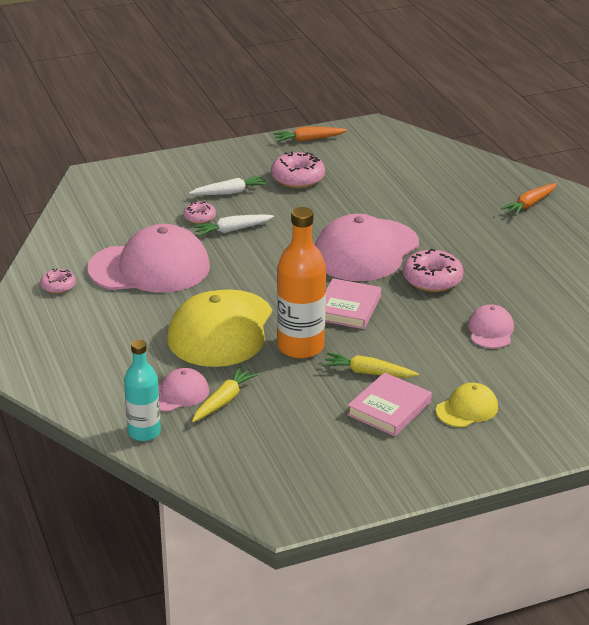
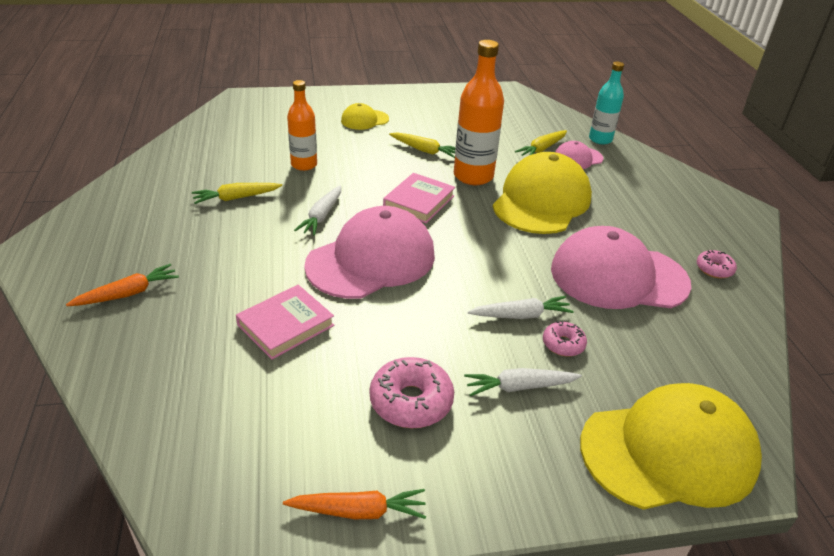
camera: 170 degrees left, 5 degrees up
pink book [347,372,432,436] -> pink book moved to [236,285,335,360]
pink donut [403,249,464,292] -> white carrot [294,185,341,236]
pink cap [468,304,514,348] -> orange bottle [287,80,317,171]
none -> yellow carrot [192,183,282,204]
none -> yellow cap [580,383,762,510]

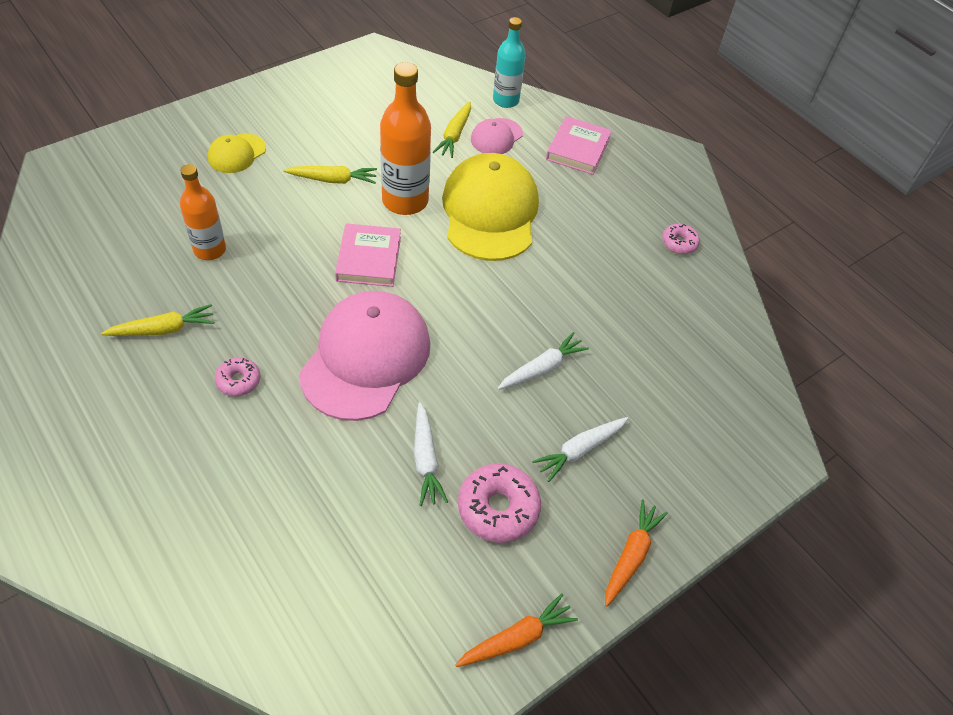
camera: 30 degrees left, 15 degrees up
orange carrot [66,263,179,306] -> orange carrot moved to [605,499,668,607]
yellow carrot [192,183,282,204] -> yellow carrot turned 150 degrees counterclockwise [101,304,215,336]
pink book [236,285,335,360] -> pink book moved to [546,116,612,175]
white carrot [294,185,341,236] -> white carrot moved to [414,402,448,506]
pink donut [543,321,587,357] -> pink donut moved to [215,357,260,396]
pink cap [551,226,691,309] -> none
yellow cap [580,383,762,510] -> none

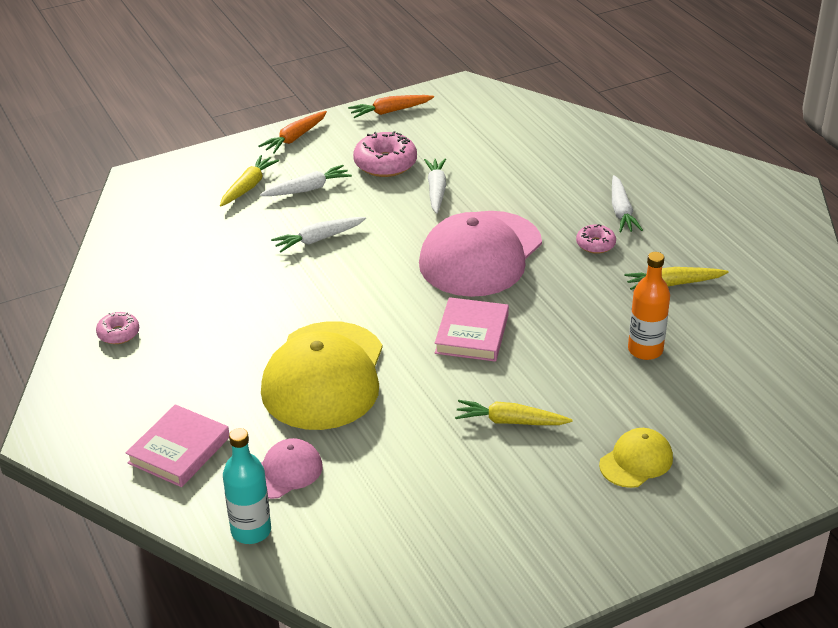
camera: 165 degrees left, 15 degrees down
orange bottle [380,62,431,215] -> none
yellow carrot [433,101,471,158] -> yellow carrot moved to [220,155,279,207]
none -> white carrot [612,175,643,232]

